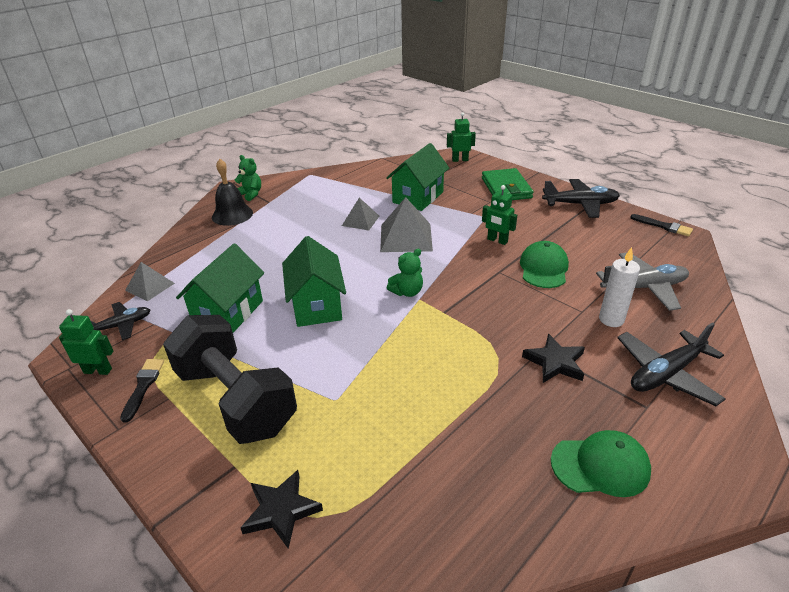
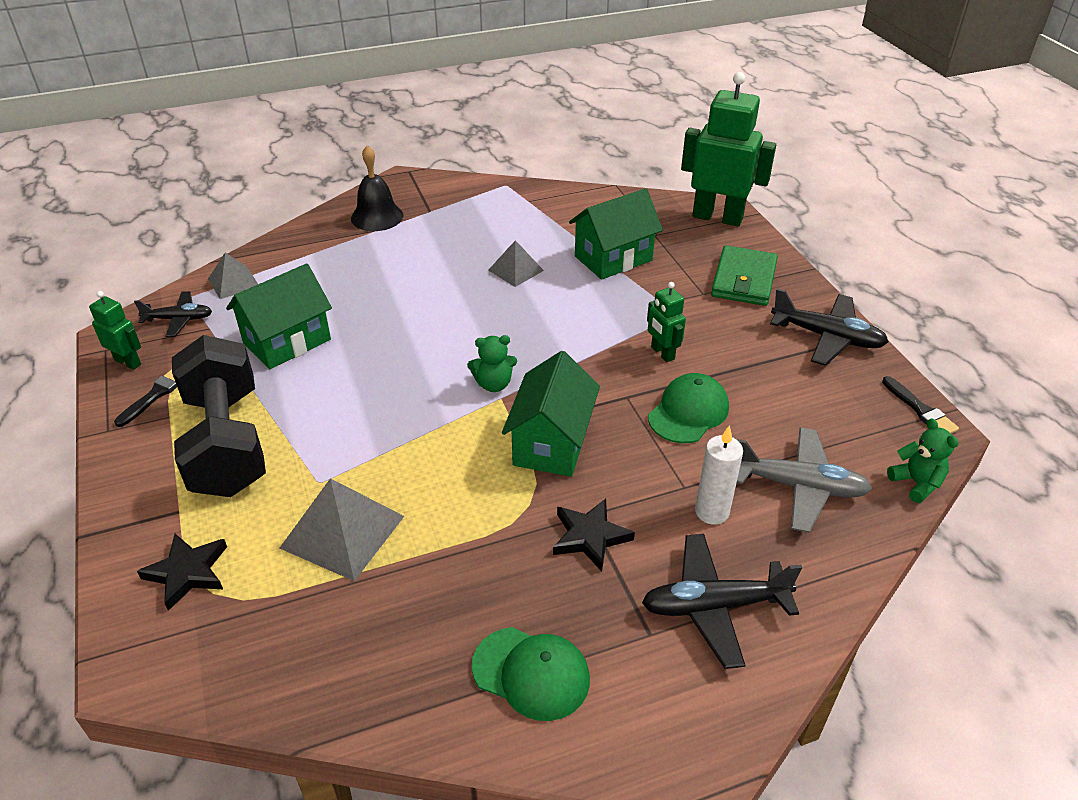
camera: 25 degrees right, 5 degrees up
green teddy bear [235,155,261,201] -> green teddy bear moved to [887,418,959,503]
green house [282,236,346,327] -> green house moved to [502,351,600,477]
grey pyramid [380,197,433,252] -> grey pyramid moved to [280,478,404,581]
green robot [447,112,476,162] -> green robot [681,72,776,227], size x2.07

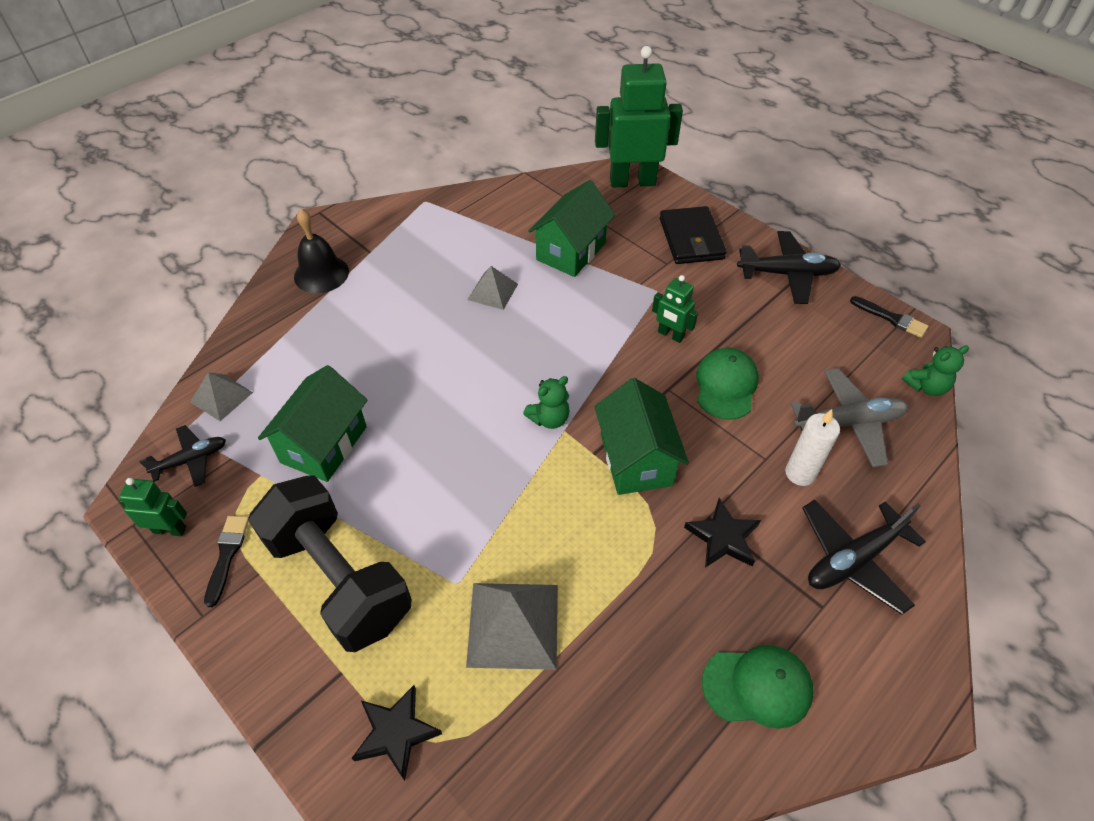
camera: 25 degrees left, 10 degrees up
green wallet [711,245,778,306] -> black wallet [659,206,727,264]
green teddy bear [887,418,959,503] -> green teddy bear turned 120 degrees clockwise [902,346,969,396]

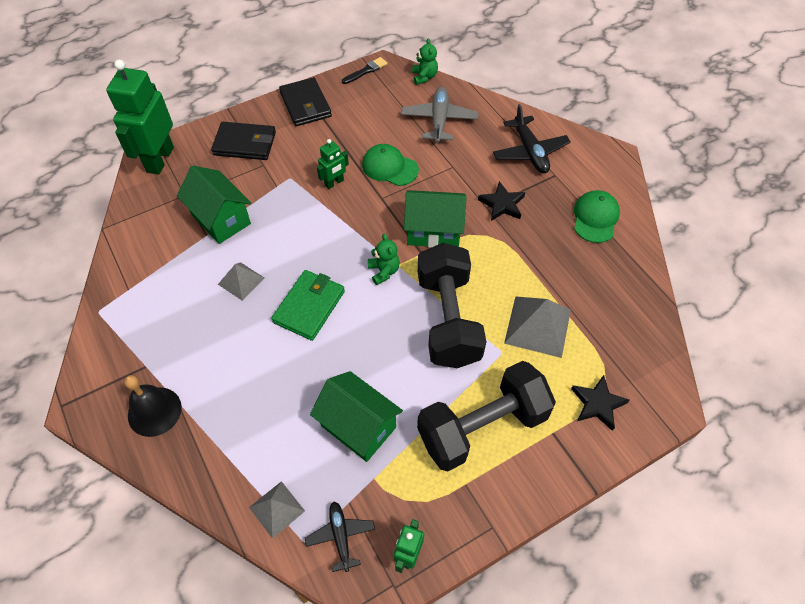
camera: 75 degrees left, 5 degrees up
black brush [204,516,249,607] -> none
black plane [737,231,841,304] -> black wallet [279,77,332,126]
white candle [785,409,840,486] -> none
none -> green wallet [271,270,345,341]
none -> black dumbbell [418,243,486,368]

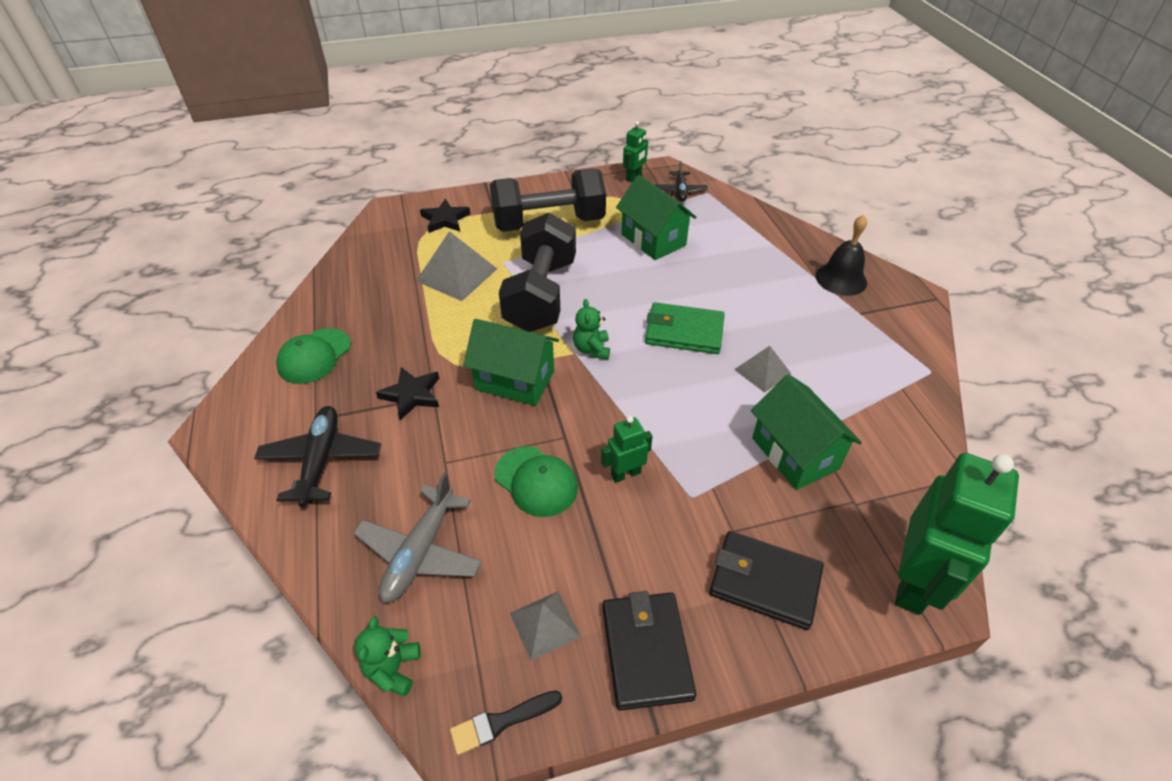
camera: 165 degrees left, 10 degrees down
grey pyramid [249,481,305,539] -> grey pyramid moved to [510,591,581,661]
green wallet [271,270,345,341] -> green wallet turned 60 degrees clockwise [645,302,725,354]

